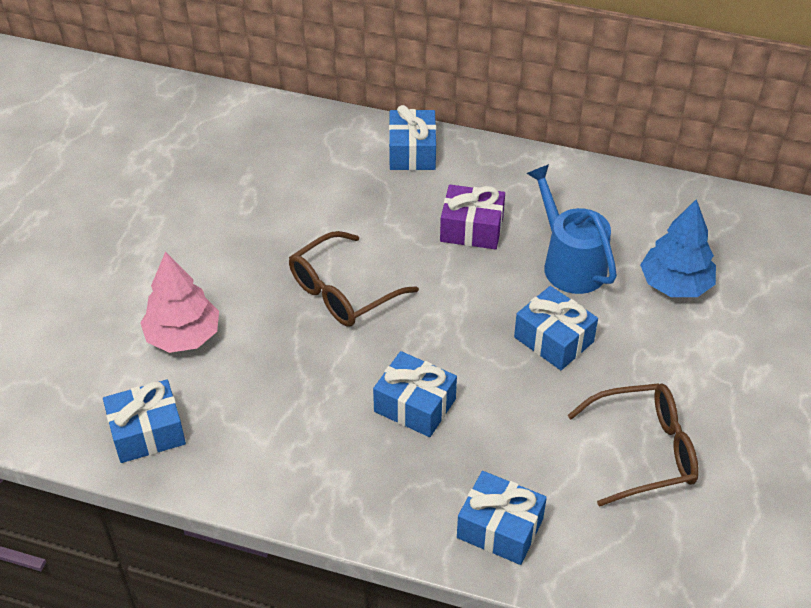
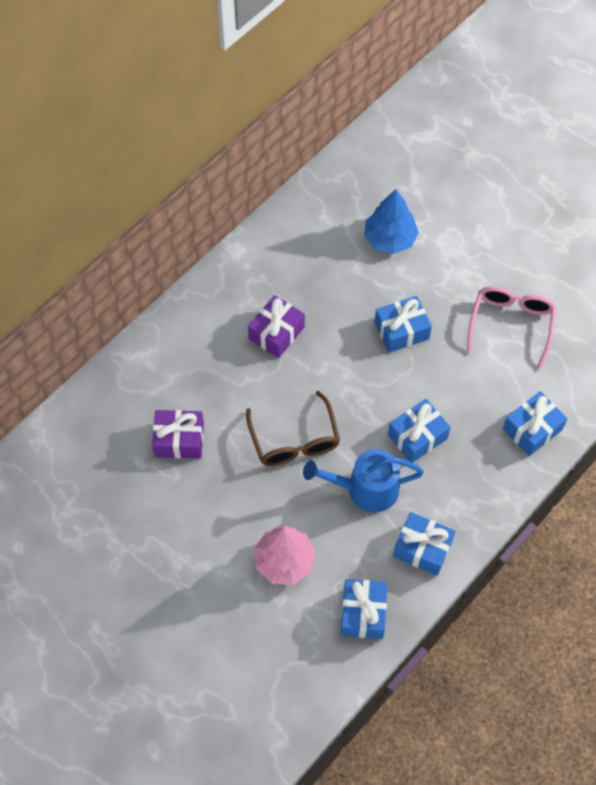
camera: 65 degrees left, 15 degrees up
blue gift [389,105,436,170] -> blue gift moved to [393,512,456,576]
blue watering can [526,164,617,294] -> blue watering can moved to [303,449,424,512]
brown glasses [568,383,699,507] -> pink glasses [467,286,556,369]
none -> purple gift [152,410,204,459]

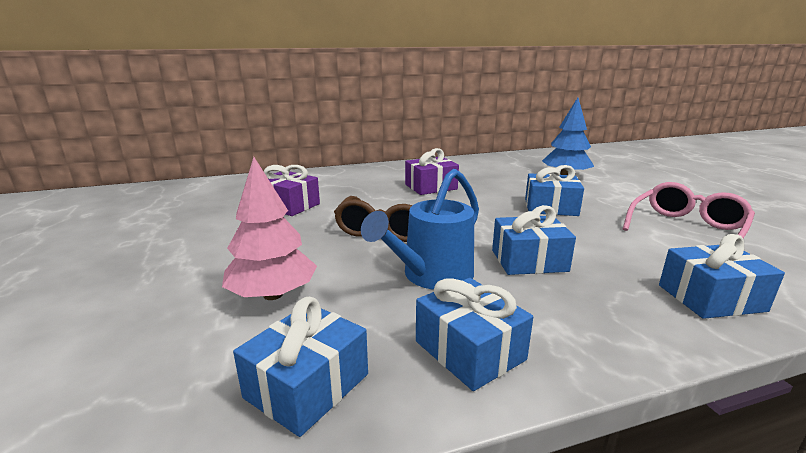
camera: 30 degrees right, 40 degrees down
blue watering can [303,449,424,512] -> blue watering can turned 75 degrees counterclockwise [361,169,479,290]

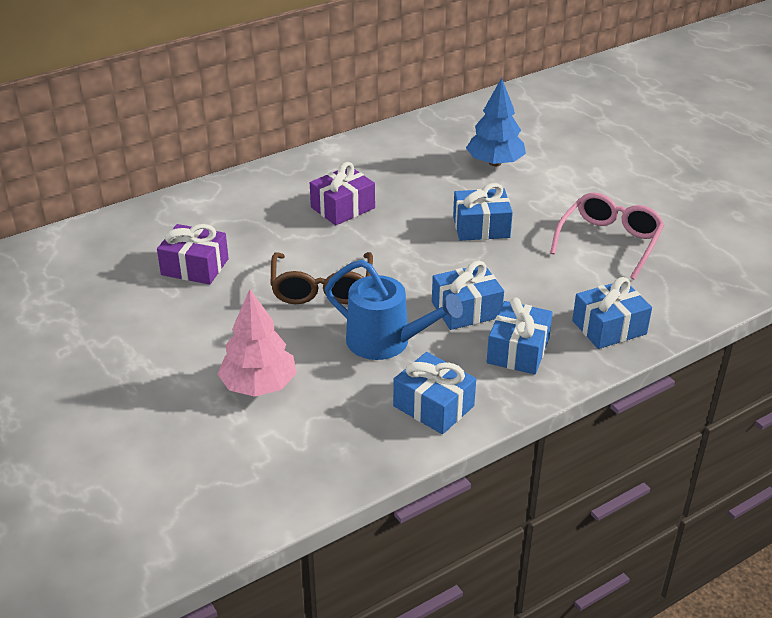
camera: 15 degrees left, 15 degrees up
blue gift [233,297,368,437] -> blue gift moved to [487,298,553,375]
blue watering can [361,169,479,290] -> blue watering can turned 90 degrees counterclockwise [325,260,463,360]

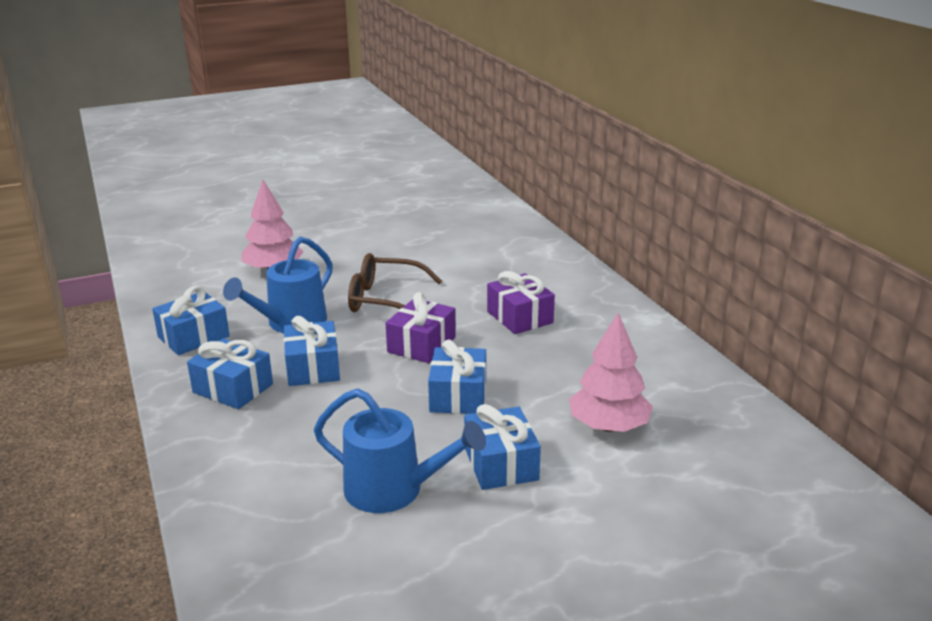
camera: 100 degrees right, 10 degrees down
purple gift [157,224,229,285] -> purple gift moved to [386,292,456,363]
blue tree [466,78,526,166] -> pink tree [569,313,653,432]
pink glasses [550,192,664,280] -> blue watering can [314,388,486,513]
blue gift [572,277,652,349] -> blue gift moved to [464,404,541,490]

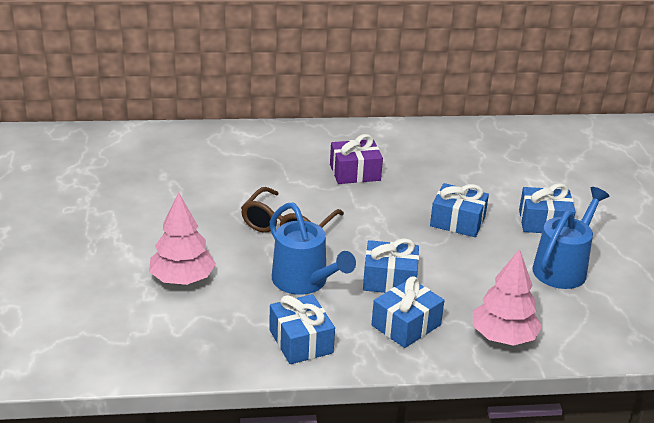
camera: 75 degrees left, 5 degrees up
purple gift [386,292,456,363] -> none
pink tree [569,313,653,432] -> pink tree moved to [473,249,542,346]

